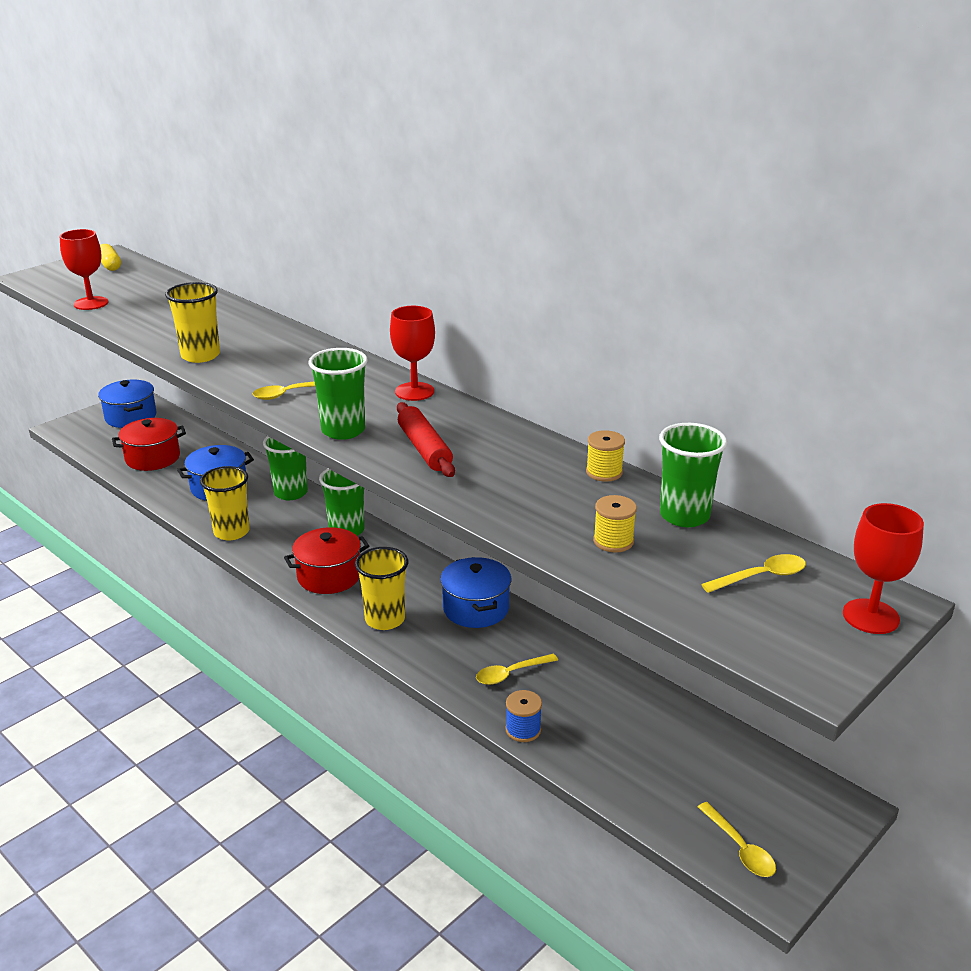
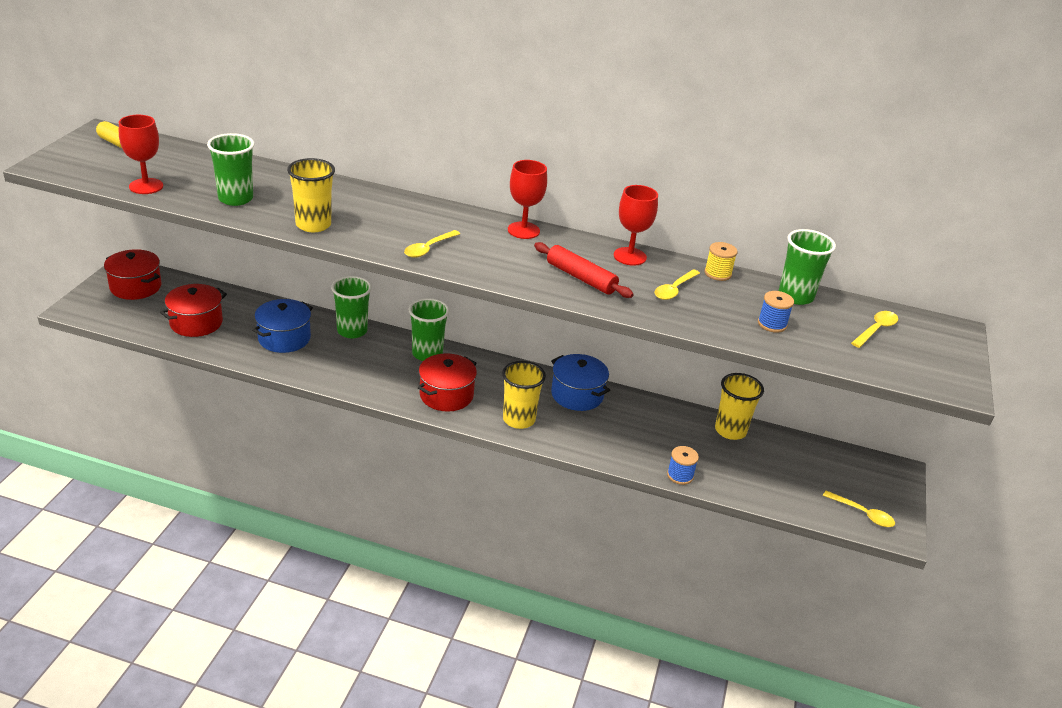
camera: 30 degrees left, 5 degrees up
blue pot [98,380,156,428] -> red pot [104,249,161,300]
yellow cup [200,466,250,541] -> yellow cup moved to [715,373,764,440]
green cup [309,348,368,440] -> green cup moved to [207,133,255,206]
yellow spoon [476,654,558,685] -> yellow spoon moved to [655,269,700,300]
yellow spool [593,495,637,552] -> blue spool [758,291,794,333]
red goblet [843,503,924,634] -> red goblet moved to [614,185,658,266]

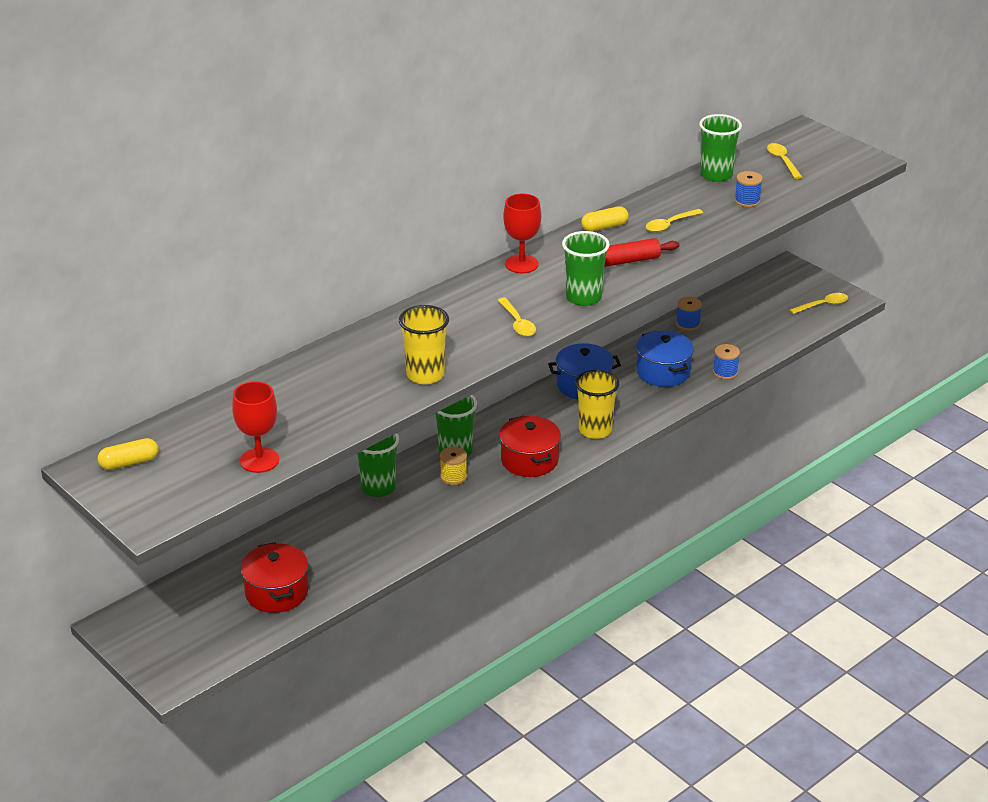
camera: 55 degrees left, 0 degrees up
red pot [104,249,161,300] -> none
green cup [207,133,255,206] -> green cup moved to [562,231,610,306]
blue pot [252,299,313,353] -> blue pot moved to [636,331,694,387]
red goblet [614,185,658,266] -> yellow capsule [581,206,629,231]
yellow spoon [655,269,700,300] -> yellow spoon turned 75 degrees clockwise [646,209,703,232]
yellow spool [704,242,738,281] -> yellow spool moved to [440,447,467,485]
yellow cup [715,373,764,440] -> blue spool [676,297,702,331]

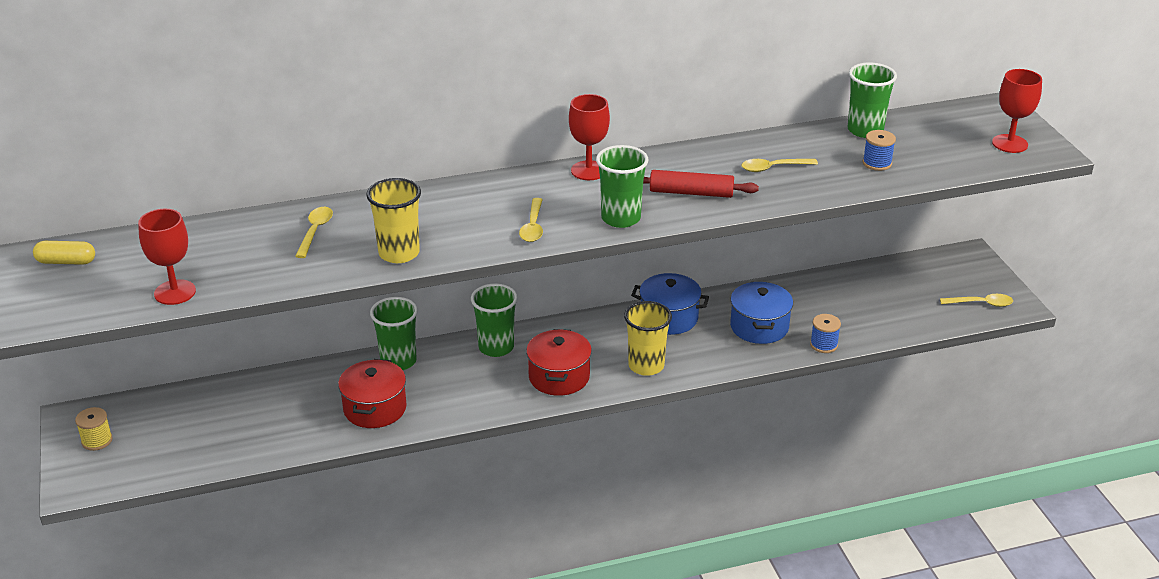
camera: 25 degrees right, 0 degrees up
red pot [240,542,308,613] -> red pot moved to [338,359,407,428]
yellow spool [440,447,467,485] -> yellow spool moved to [75,407,113,451]
yellow capsule [581,206,629,231] -> none
blue spool [676,297,702,331] -> none
yellow spoon [767,143,802,179] -> yellow spoon moved to [295,207,333,258]
none -> red goblet [992,69,1042,153]

